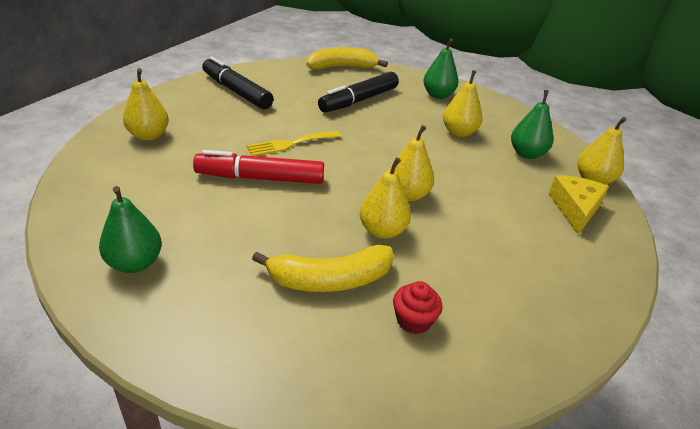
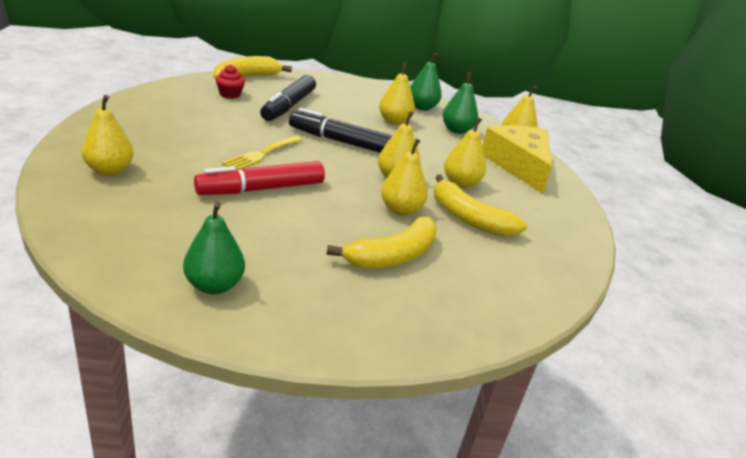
camera: 30 degrees left, 5 degrees down
black marker [202,56,274,109] -> black marker moved to [289,108,392,153]
red cupcake [393,281,443,334] -> red cupcake moved to [216,65,245,99]
green pear [423,38,458,99] -> green pear moved to [410,52,442,111]
yellow cheese [548,175,609,235] -> yellow cheese [482,125,552,194], size x1.53
none -> yellow banana [434,174,527,237]
none -> yellow pear [444,118,486,188]

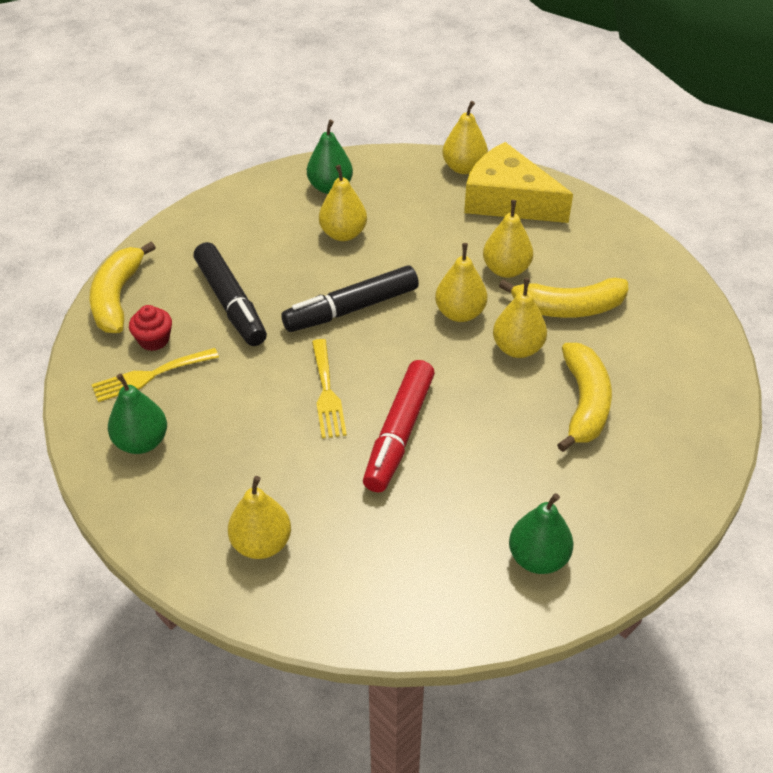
camera: 40 degrees left, 15 degrees up
green pear [442,72,478,134] -> green pear moved to [108,373,167,454]
none -> yellow fork [92,348,219,402]

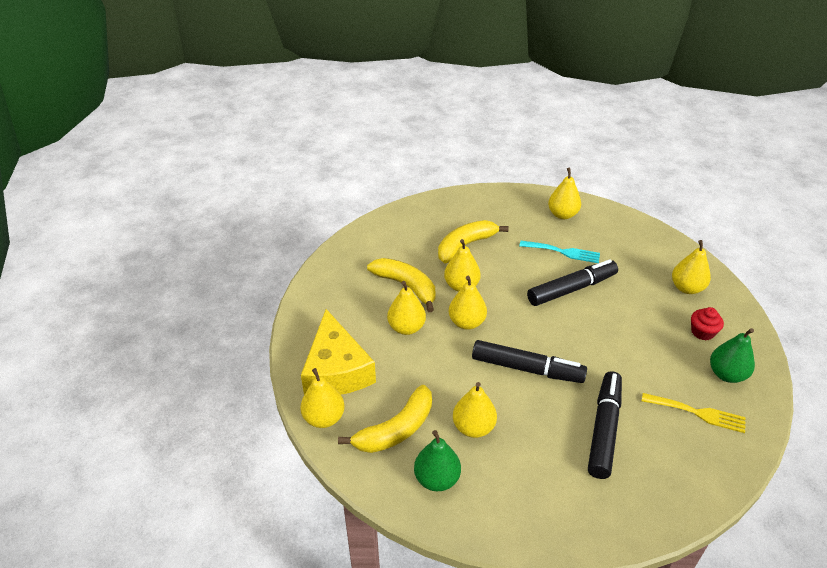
camera: 135 degrees left, 5 degrees down
yellow banana [90,242,156,333] -> yellow banana moved to [338,385,432,453]
red cupcake [129,305,172,351] -> red cupcake moved to [691,307,724,341]
yellow fork [312,339,347,439] -> none
red marker [363,360,435,493] -> black marker [527,259,618,306]
green pear [509,493,574,574] -> yellow pear [548,168,581,219]
none -> turquoise fork [519,241,600,263]

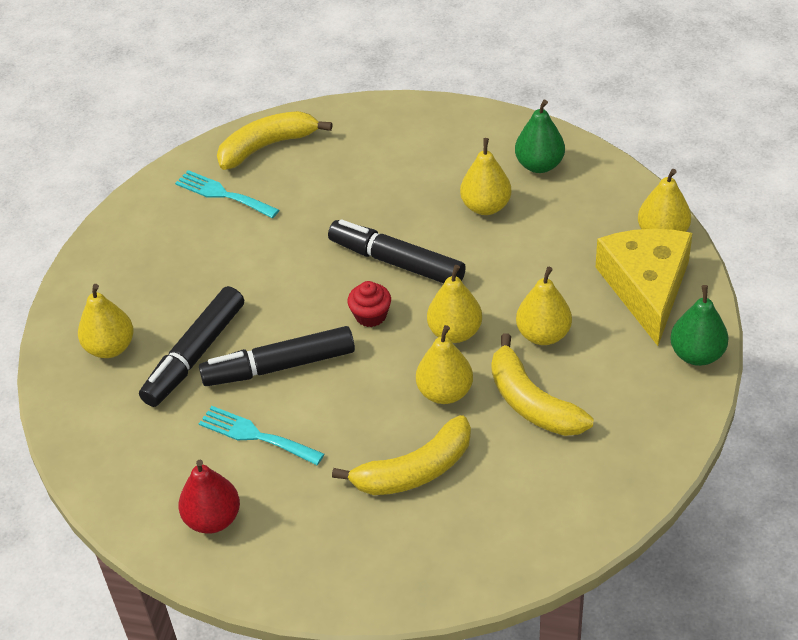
camera: 165 degrees left, 5 degrees up
yellow banana [338,385,432,453] -> yellow banana moved to [217,111,332,170]
yellow pear [548,168,581,219] -> red pear [178,460,240,534]
black marker [588,371,622,479] -> black marker moved to [139,286,244,407]
yellow fork [642,393,746,433] -> turquoise fork [175,170,279,218]
red cupcake [691,307,724,341] -> red cupcake moved to [348,281,391,327]
green pear [710,328,755,383] -> green pear moved to [670,285,729,366]

